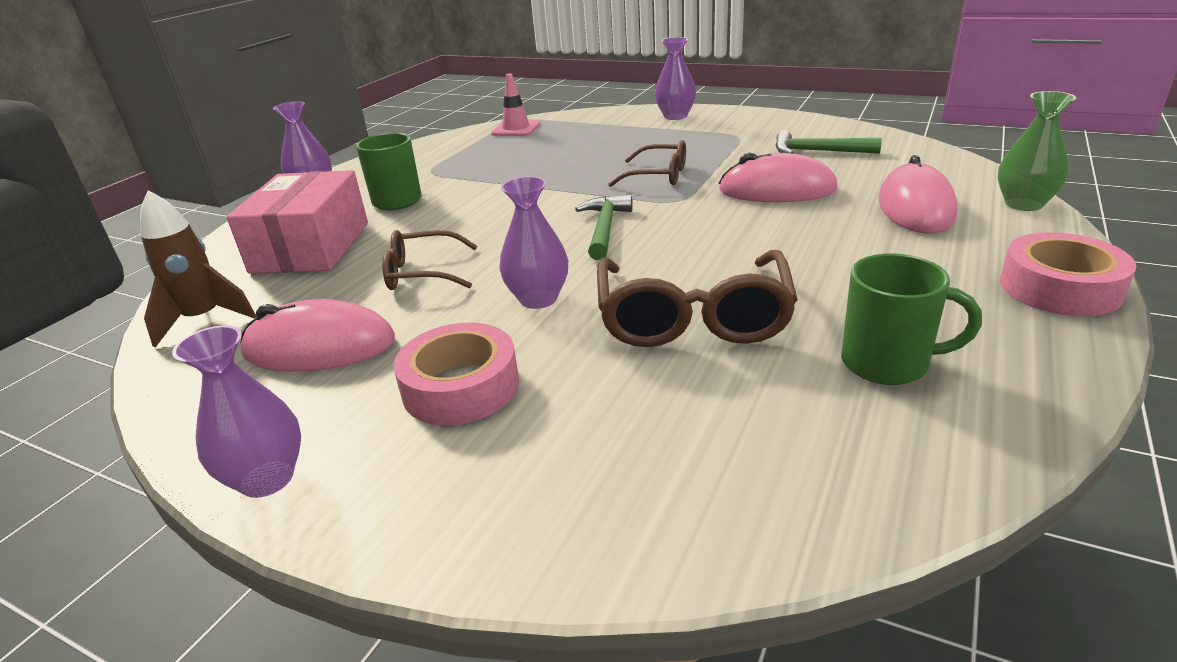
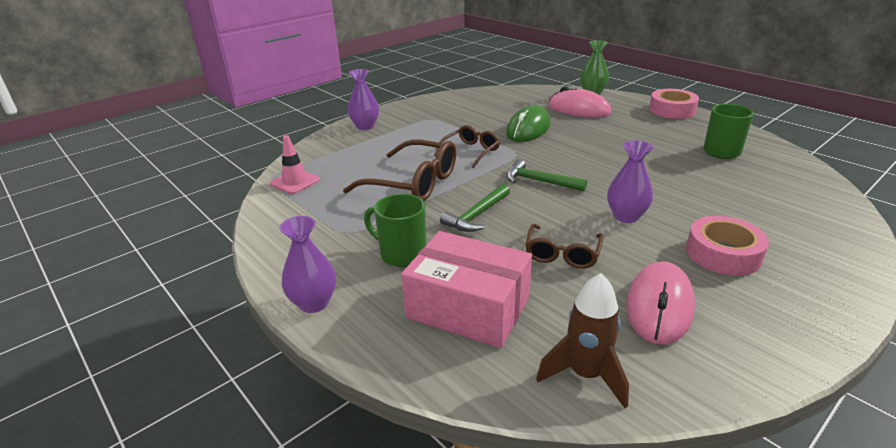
camera: 70 degrees left, 0 degrees up
purple vase [172,325,301,498] -> none
brown glasses [597,250,798,347] -> brown glasses moved to [343,140,456,201]
pink mouse [719,152,838,202] -> green mouse [506,105,551,142]
green hammer [775,130,882,154] -> green hammer moved to [440,184,510,232]

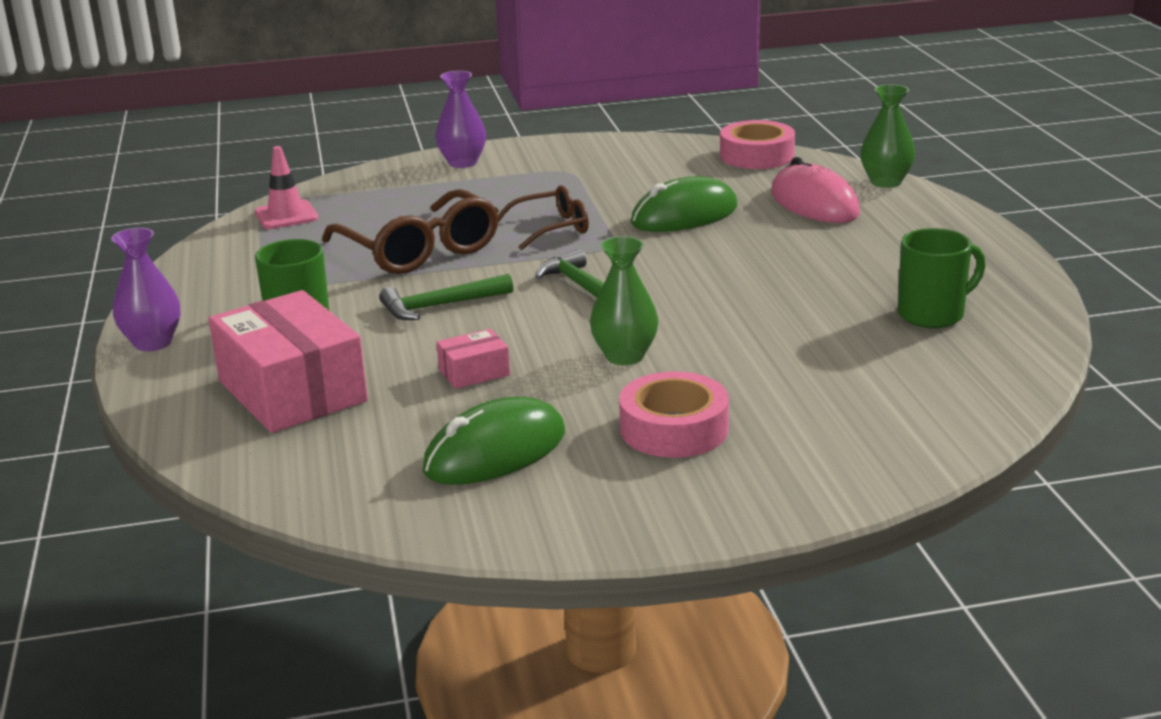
camera: 30 degrees right, 5 degrees down
brown glasses [525,224,604,269] -> pink box [437,329,510,389]
brown rocket [536,273,629,408] -> none
purple vase [607,140,653,223] -> green vase [590,236,658,365]
pink mouse [626,261,695,345] -> green mouse [423,397,565,485]
pink tape [649,89,699,119] -> pink tape moved to [720,120,795,169]

